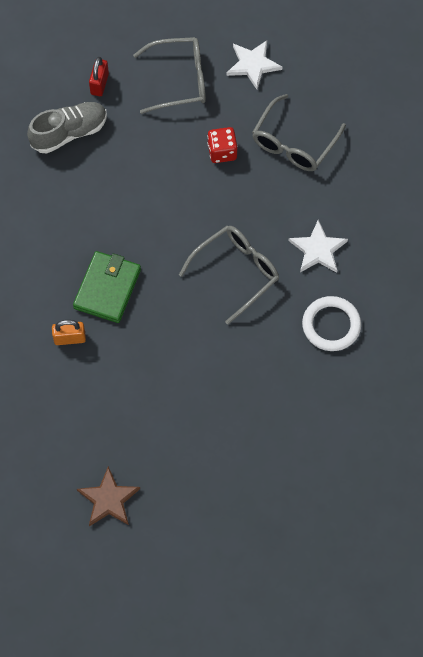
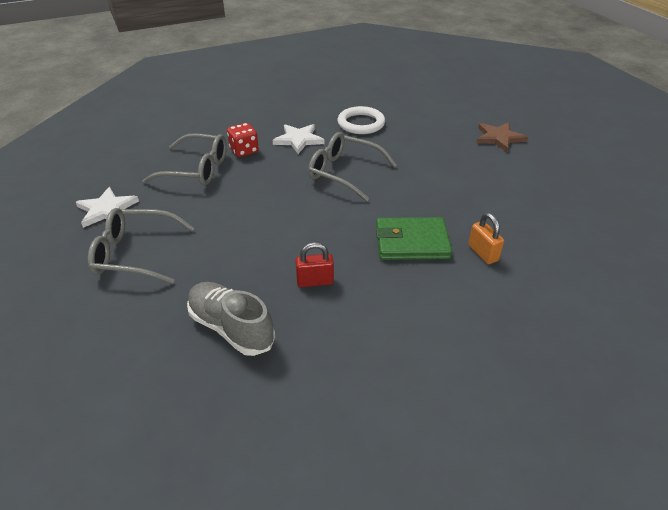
camera: 110 degrees left, 25 degrees down
brown star [77,466,140,526] -> brown star moved to [476,122,528,152]
red padlock [89,57,109,96] -> red padlock moved to [295,242,334,287]
grey glasses [133,37,206,114] -> grey glasses turned 60 degrees counterclockwise [88,208,194,284]
red dice [208,127,238,163] -> red dice moved to [227,123,259,157]

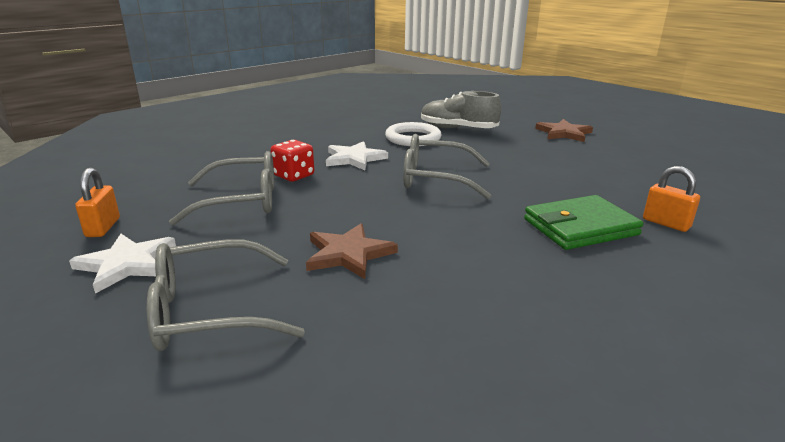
camera: 20 degrees left, 15 degrees down
grey shoe [187,282,275,356] -> grey shoe moved to [421,91,501,128]
red padlock [295,242,334,287] -> none
none -> orange padlock [75,168,120,237]
none -> brown star [306,223,398,279]

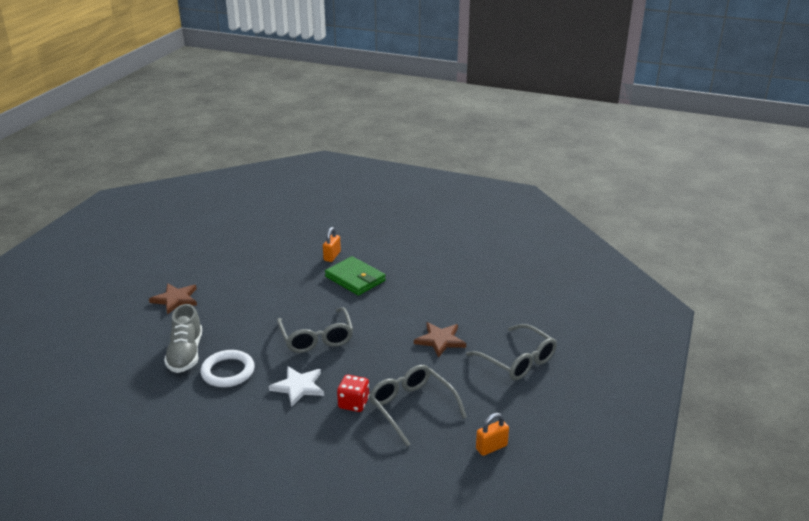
camera: 115 degrees left, 5 degrees up
white star [69,234,176,294] -> none

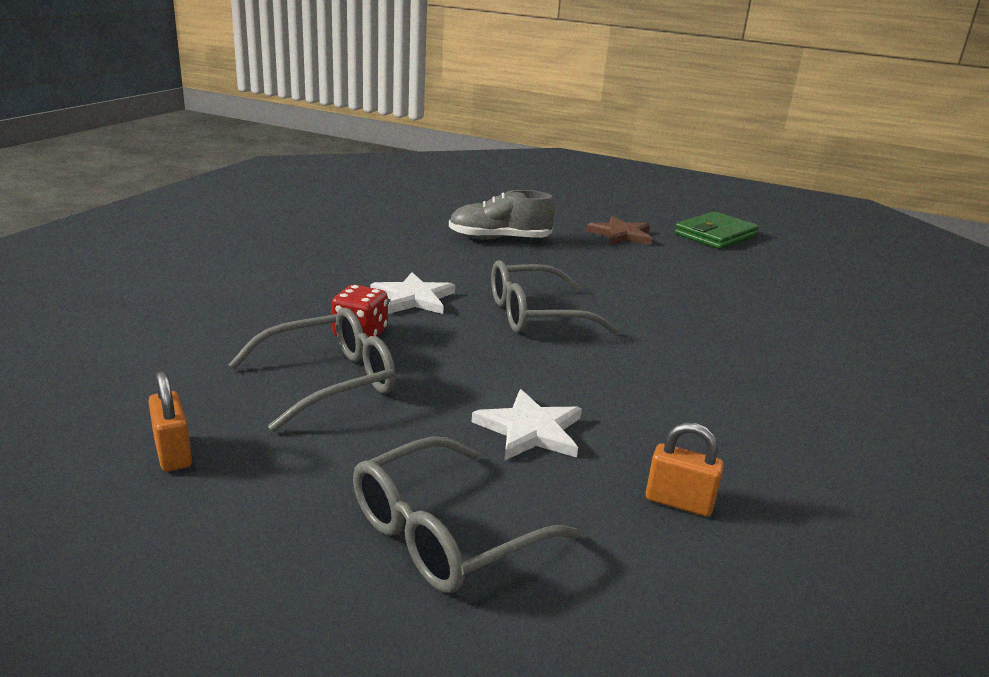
camera: 90 degrees right, 5 degrees down
white ring [200,350,255,387] -> none
orange padlock [323,227,341,262] -> orange padlock moved to [646,422,724,517]
green wallet [325,256,386,296] -> green wallet moved to [675,211,759,249]
brown star [414,322,466,358] -> white star [472,389,582,461]

